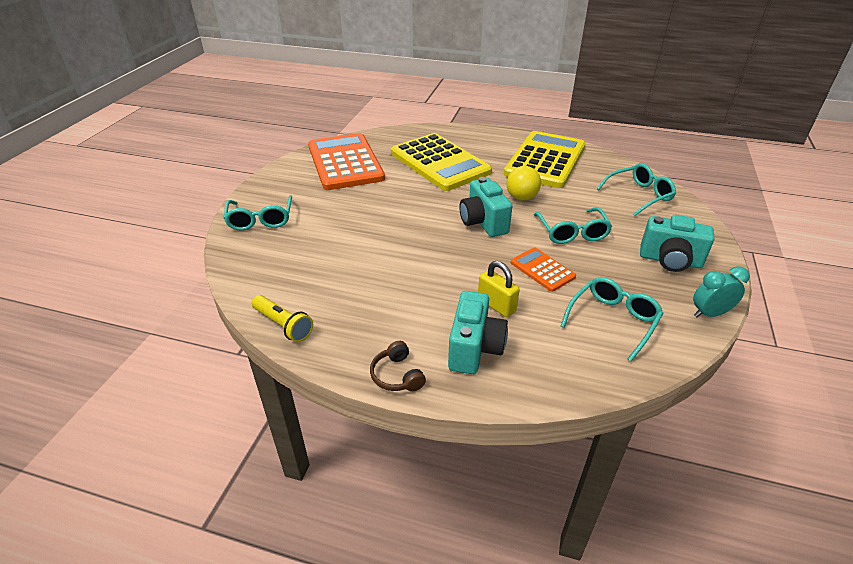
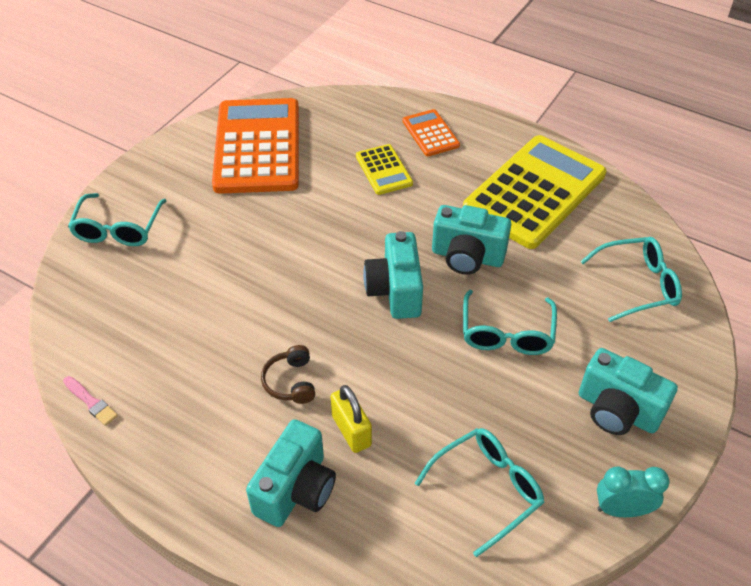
camera: 15 degrees right, 10 degrees up
yellow flashlight [252,295,313,342] -> pink brush [63,376,118,426]
brown headphones [370,341,426,392] -> brown headphones moved to [261,345,315,404]
yellow calculator [391,133,492,191] -> yellow calculator [356,144,413,195], size x0.47
yellow ball [506,166,541,201] -> turquoise camera [432,205,511,275]
orange calculator [511,248,576,292] -> orange calculator moved to [403,109,460,156]

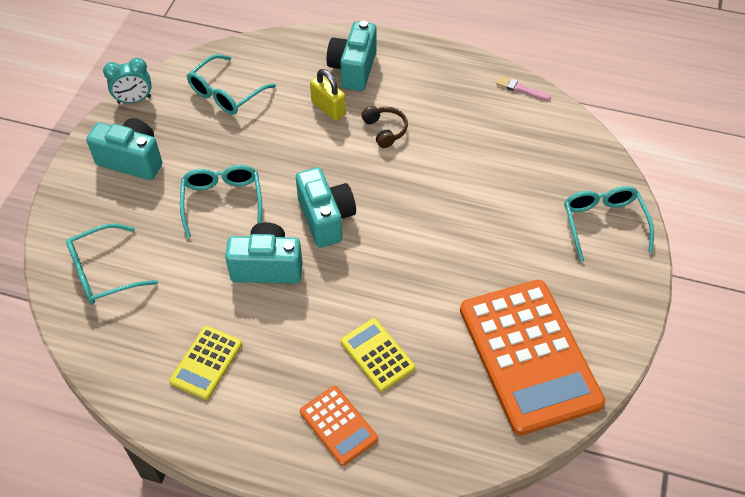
camera: 165 degrees right, 5 degrees up
yellow calculator [463,135,606,249] -> yellow calculator [169,326,242,400], size x0.47

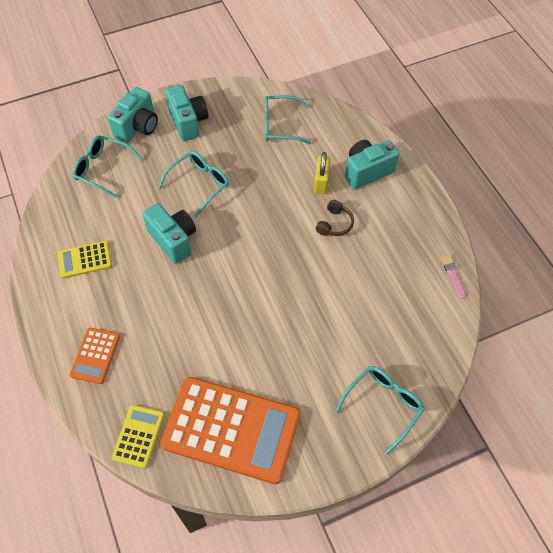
camera: 50 degrees right, 5 degrees up
turquoise clock [103,58,152,104] -> none
turquoise camera [296,167,356,248] -> turquoise camera moved to [108,87,158,143]
yellow calculator [341,318,415,392] -> yellow calculator moved to [112,405,165,469]
orange calculator [460,280,605,435] -> orange calculator turned 105 degrees counterclockwise [160,377,300,484]

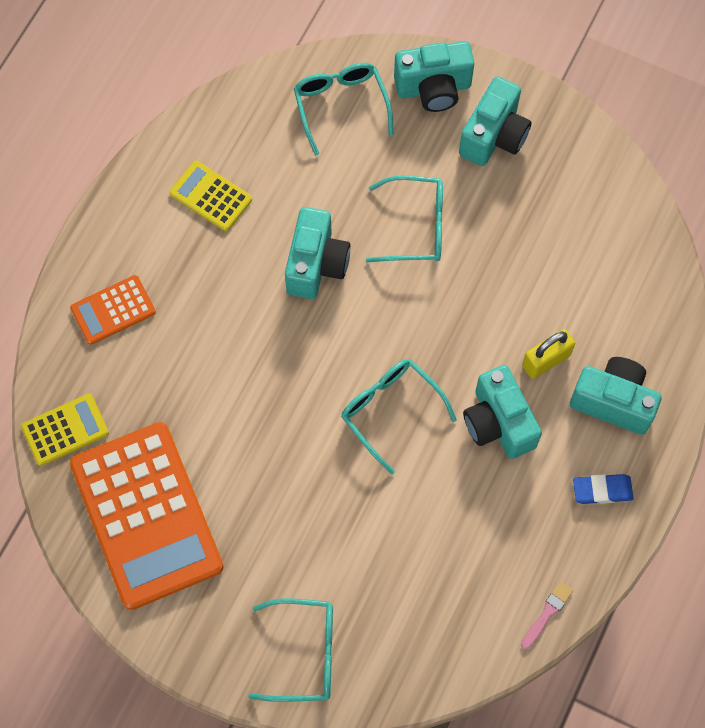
camera: 50 degrees right, 10 degrees up
turquoise glasses [265,95,311,144] -> turquoise glasses moved to [341,359,457,475]
brown headphones [316,200,354,236] -> turquoise camera [463,365,542,459]
none -> blue eraser [573,474,634,504]

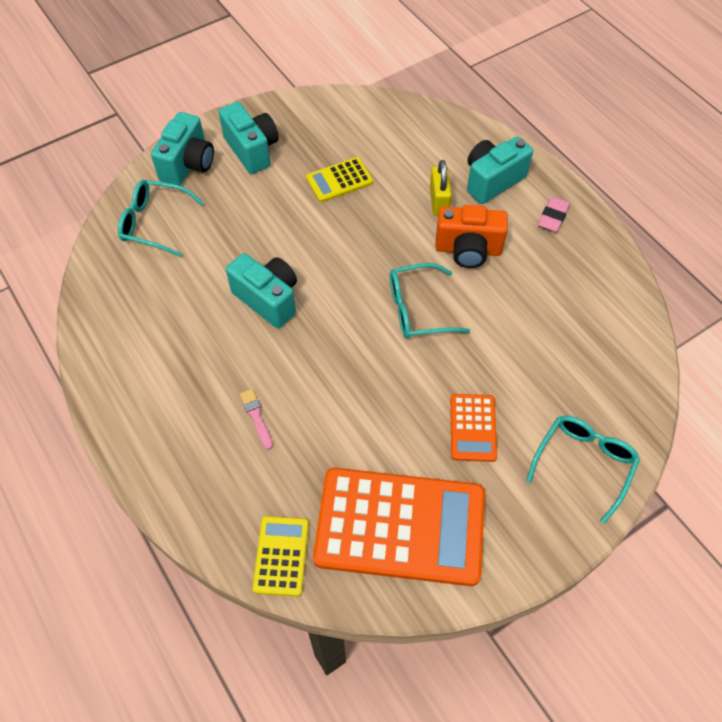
camera: 60 degrees left, 10 degrees down
orange calculator [70,275,156,345] -> orange calculator moved to [450,394,497,462]
yellow calculator [170,161,252,231] -> yellow calculator moved to [306,157,373,202]
turquoise glasses [366,176,443,263] -> none
turquoise camera [463,365,542,459] -> orange camera [435,205,508,268]
pink brush [521,581,573,650] -> pink brush moved to [240,389,273,450]
blue eraser [573,474,634,504] -> pink eraser [538,197,570,232]

